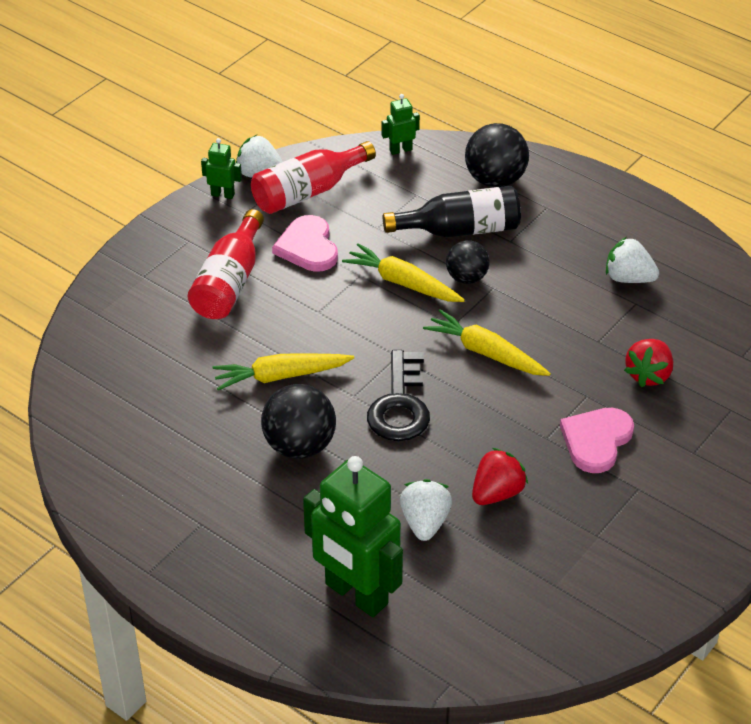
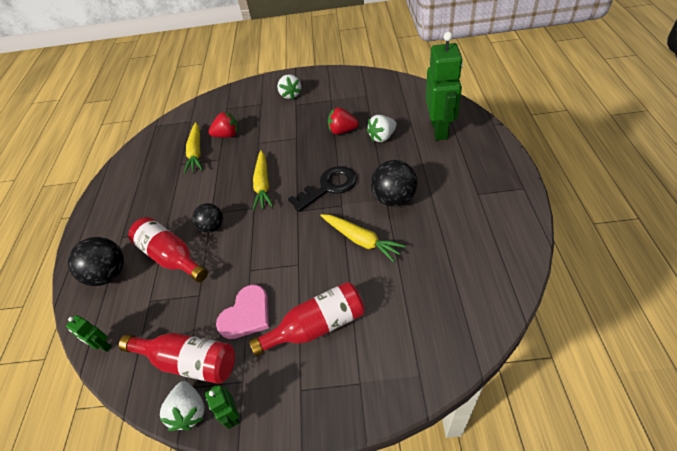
camera: 125 degrees left, 5 degrees up
yellow carrot [342,243,465,302] -> yellow carrot moved to [184,122,202,174]
black bottle [383,186,521,237] -> red bottle [128,217,208,282]
pink heart [560,408,634,473] -> none
white strawberry [606,237,659,283] -> white strawberry moved to [277,74,301,99]

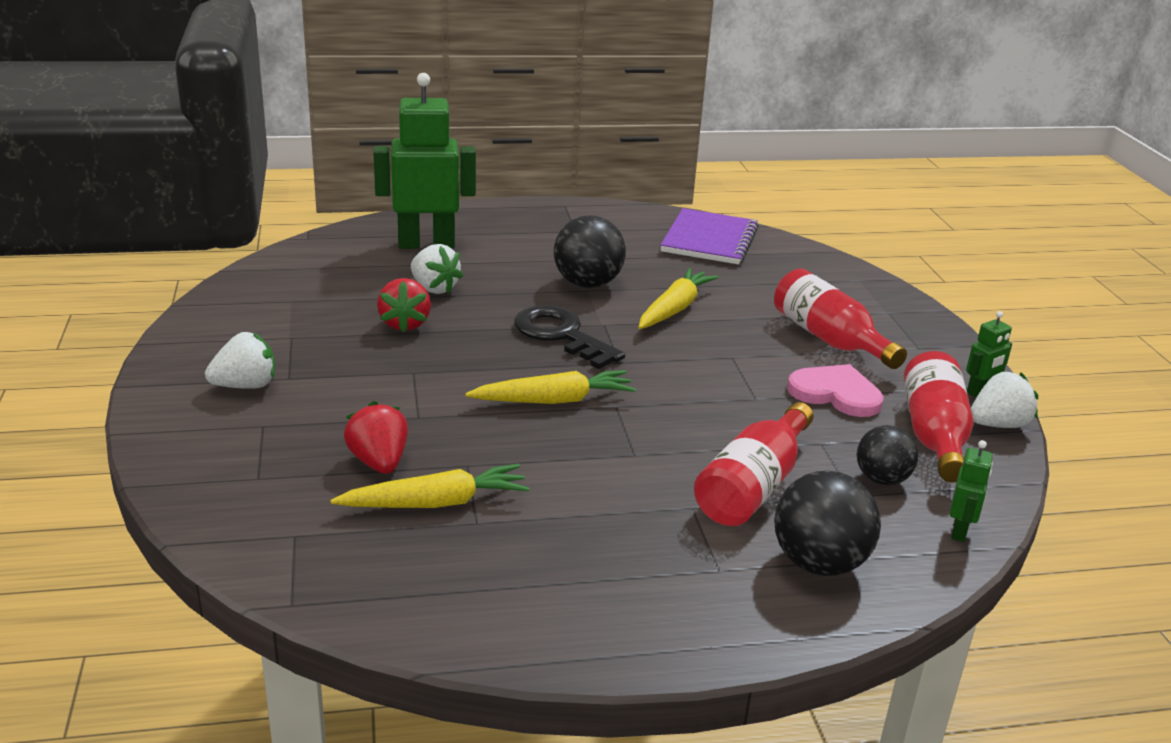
camera: 105 degrees left, 20 degrees down
black ball [192,203,223,233] -> black ball moved to [857,425,918,485]
none -> purple notebook [660,208,759,265]

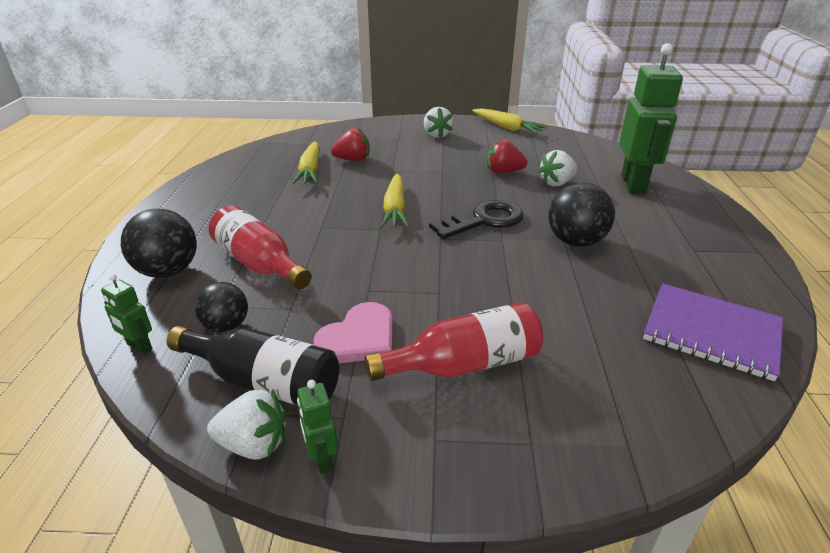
camera: 105 degrees right, 5 degrees up
yellow carrot [638,268,719,329] -> yellow carrot moved to [472,108,547,134]
red bottle [904,351,974,483] -> black bottle [167,326,339,405]
white strawberry [971,372,1038,428] -> white strawberry turned 75 degrees counterclockwise [207,389,286,460]

